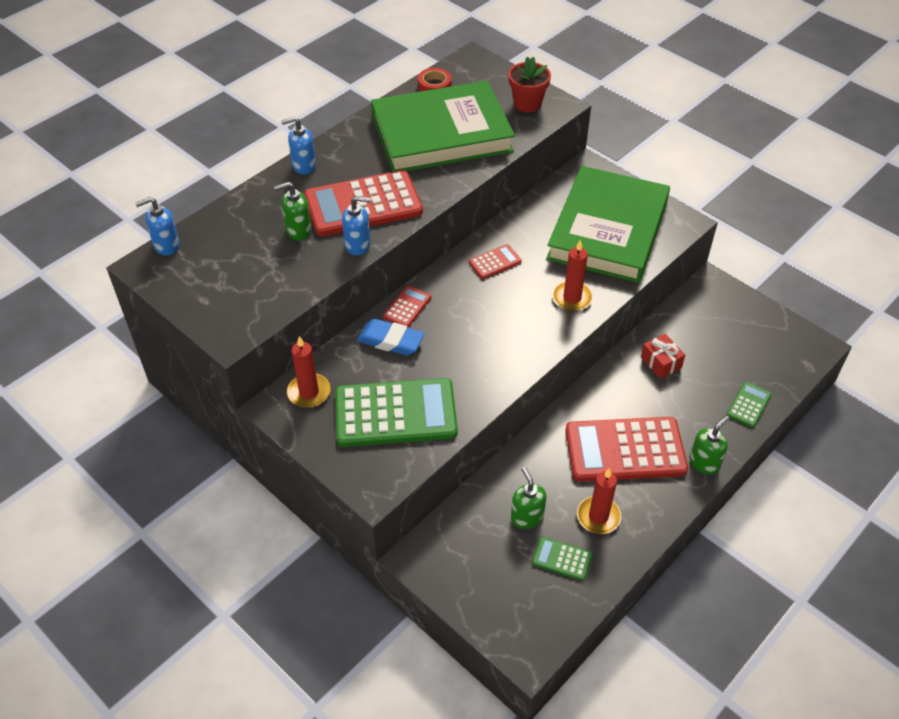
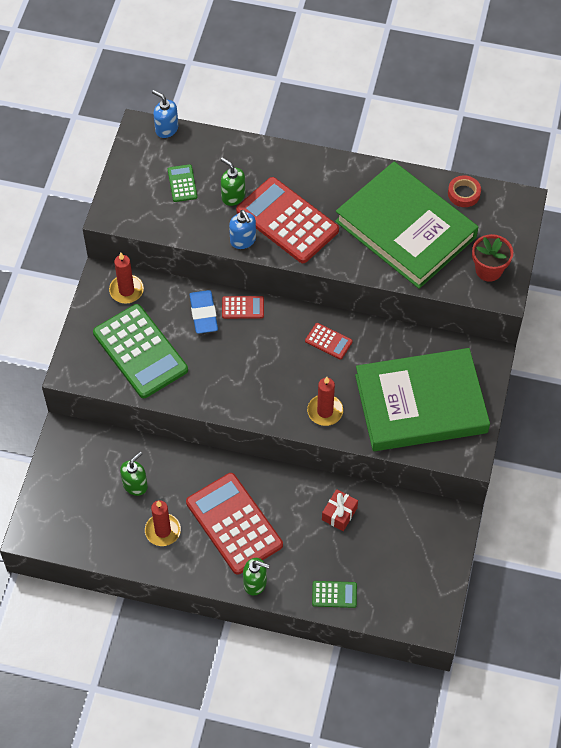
camera: 60 degrees right, 10 degrees up
blue soap dispenser [281,117,316,175] -> none
green calculator [532,536,592,581] -> green calculator moved to [168,164,198,202]

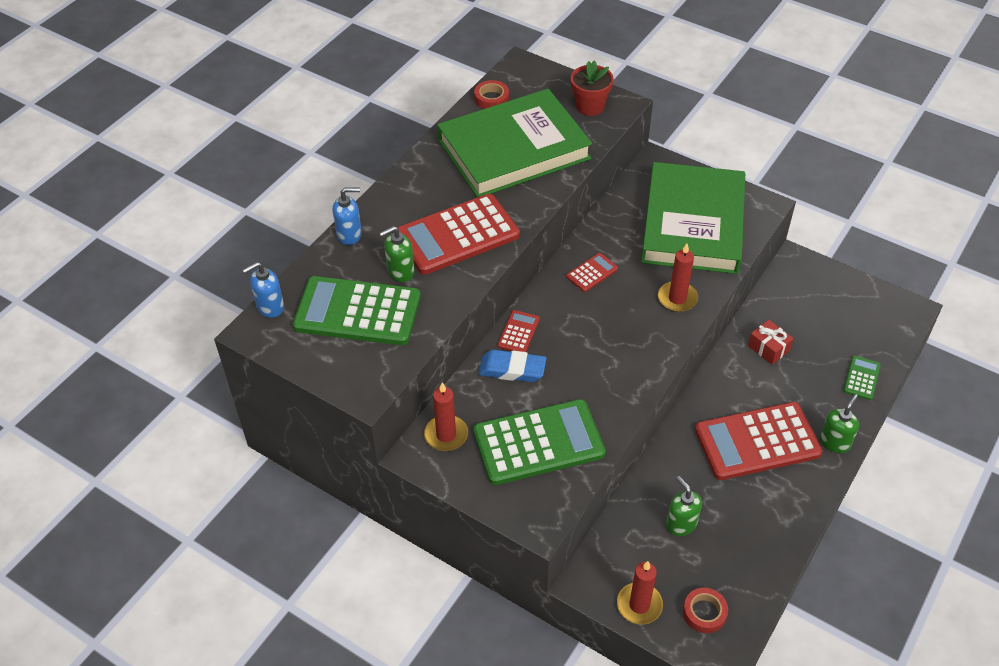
camera: 70 degrees left, 10 degrees down
red candle [145,500,181,546] -> red candle moved to [617,561,663,625]
green calculator [168,164,198,202] -> green calculator [293,276,421,345], size x2.23
blue soap dispenser [229,210,256,249] -> blue soap dispenser moved to [333,187,362,245]
none -> red tape [683,588,728,633]

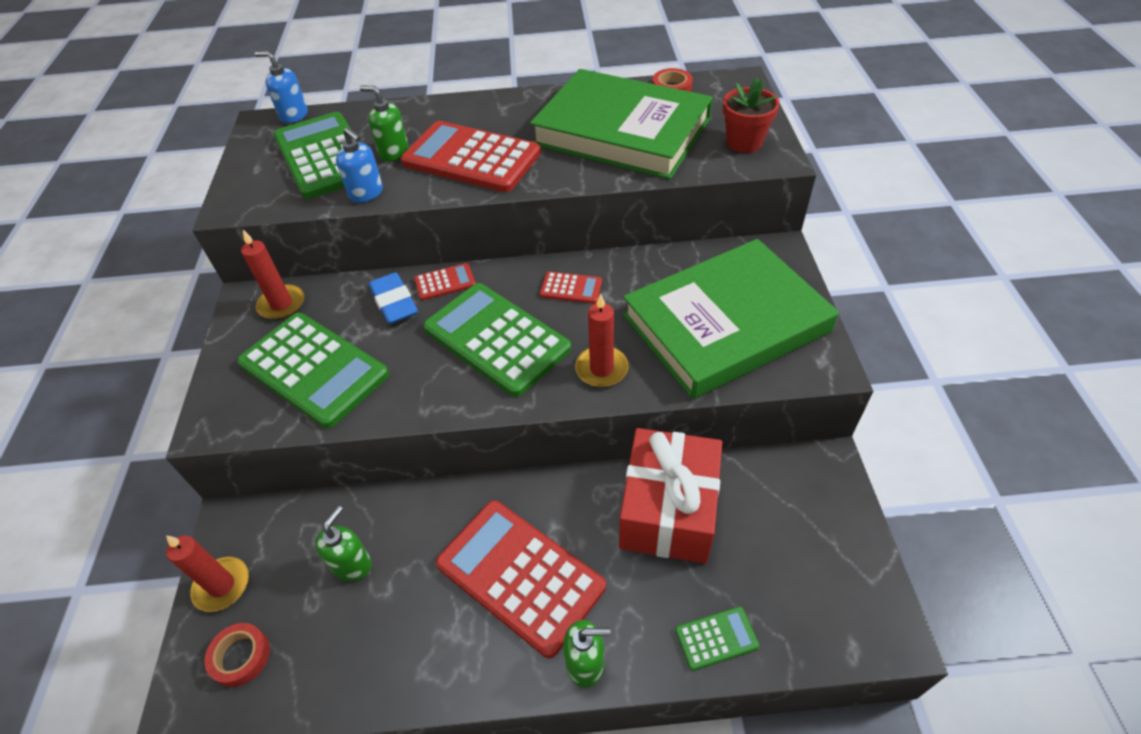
camera: 55 degrees right, 0 degrees up
blue soap dispenser [333,187,362,245] -> blue soap dispenser moved to [336,127,383,203]
red gift [748,320,794,365] -> red gift [619,428,722,564], size x2.25
none -> green calculator [423,283,571,397]

